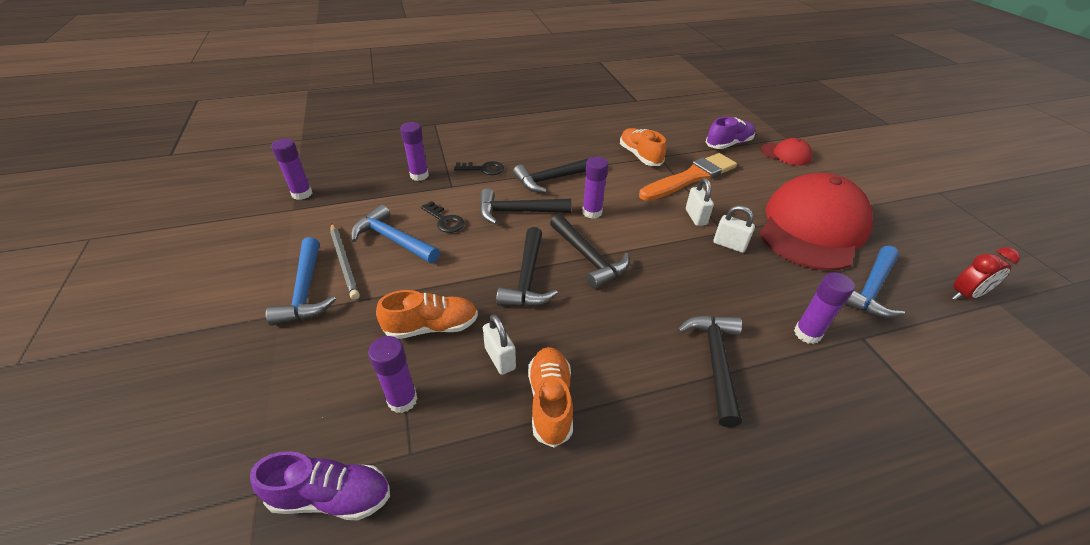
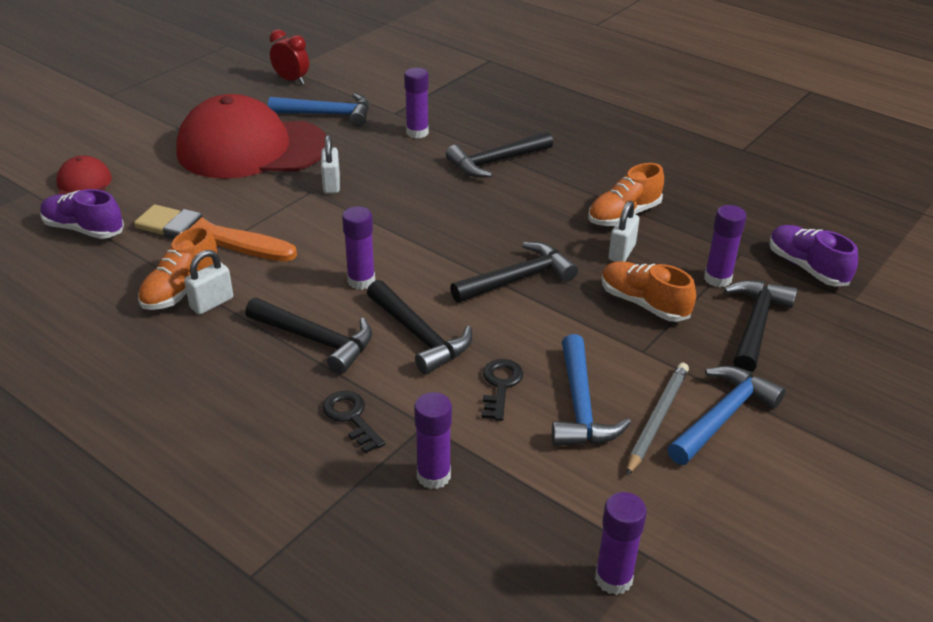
camera: 125 degrees left, 5 degrees down
black hammer [550,214,630,289] -> black hammer moved to [724,280,797,372]
white padlock [686,178,714,226] -> white padlock moved to [184,250,233,315]

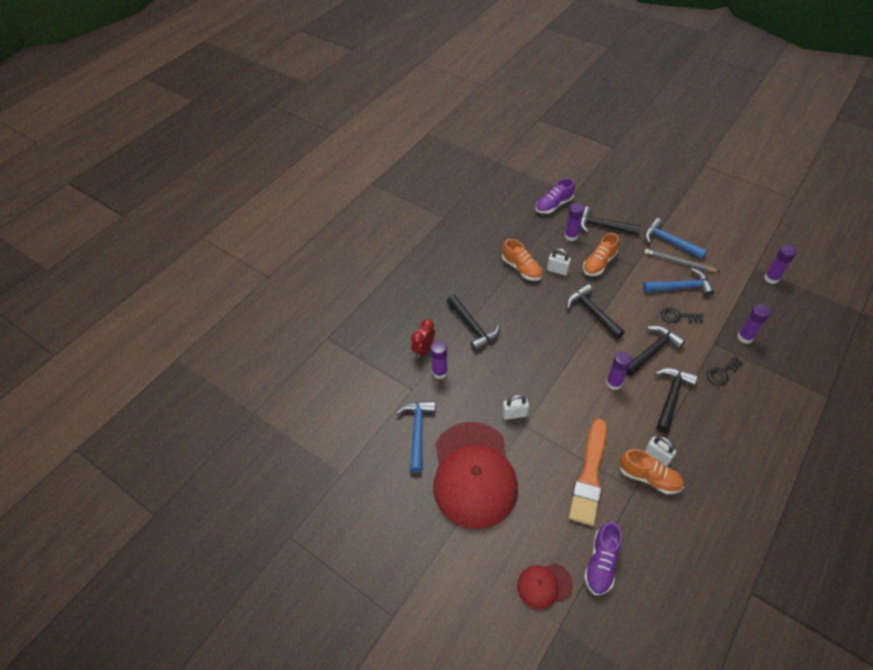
camera: 90 degrees left, 15 degrees up
red clock [270,29,309,84] -> red clock moved to [411,319,435,358]

